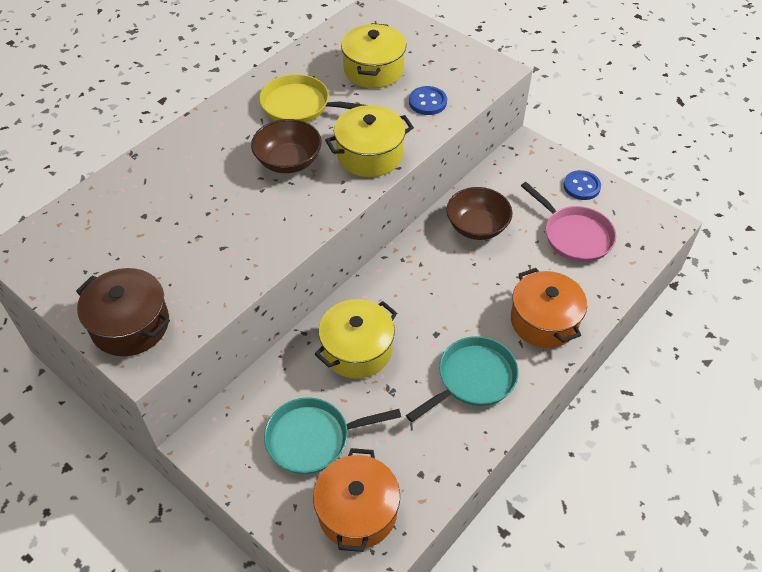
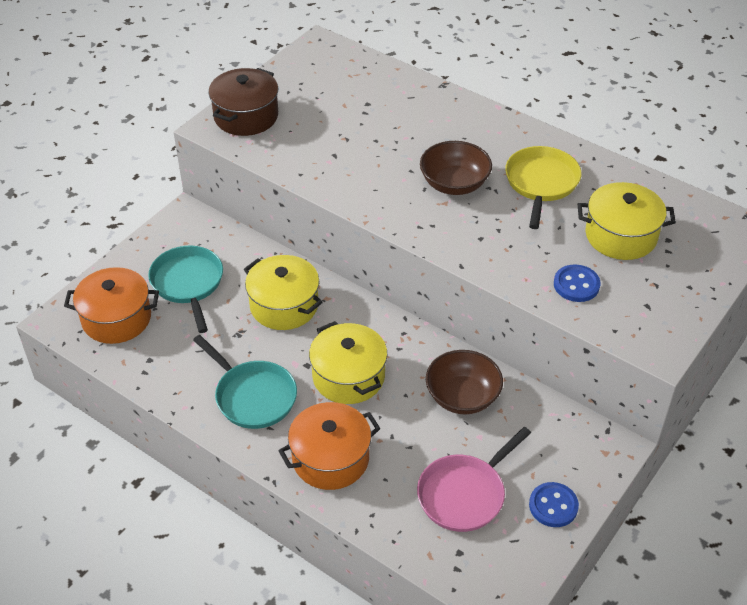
camera: 85 degrees right, 5 degrees down
yellow pot [325,105,414,177] -> yellow pot moved to [309,321,387,404]

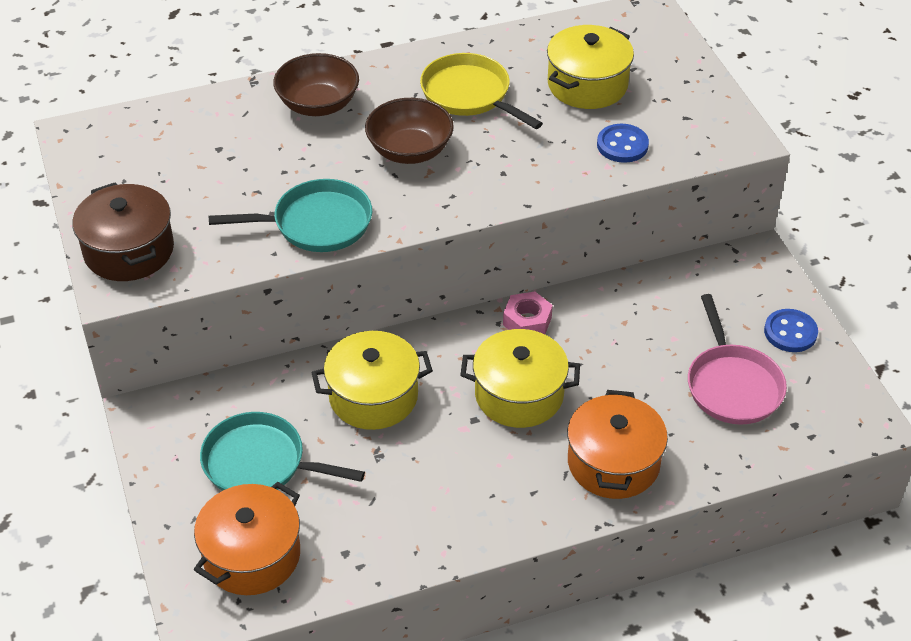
camera: 55 degrees left, 0 degrees up
turquoise pan [193,335,297,429] -> turquoise pan moved to [208,179,372,252]
brown bowl [426,350,503,414] -> brown bowl moved to [273,53,359,116]
none -> pink nut [503,292,553,334]

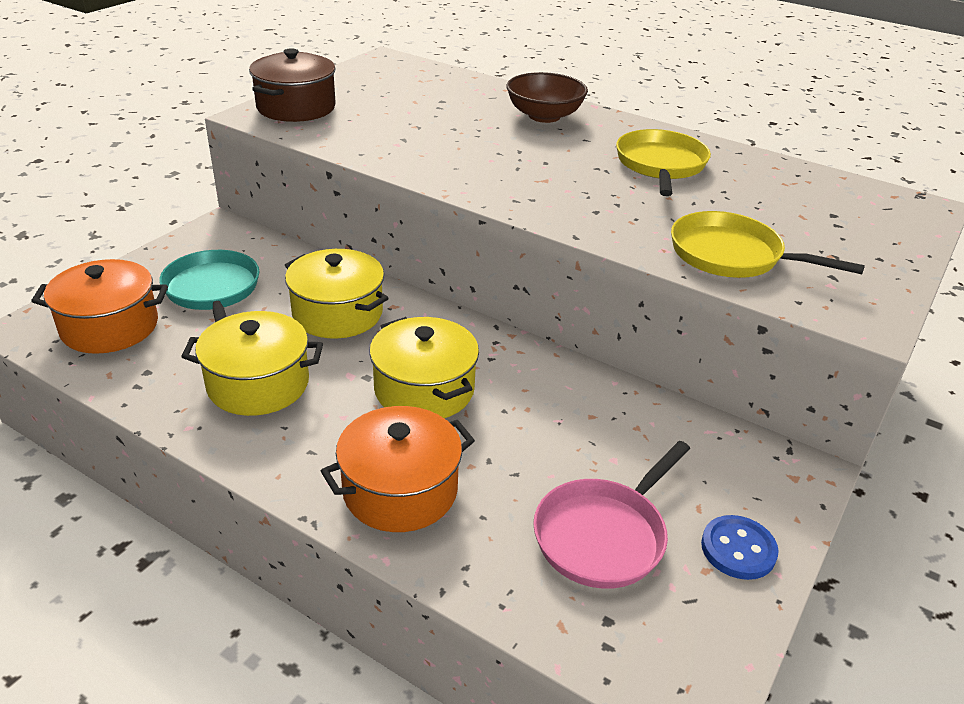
camera: 50 degrees right, 10 degrees down
turquoise pan [208,179,372,252] -> none
brown bowl [365,98,454,164] -> none
pink nut [503,292,553,334] -> none
yellow pot [547,25,634,109] -> yellow pot moved to [181,311,323,416]
blue button [597,124,649,163] -> yellow pan [671,211,865,278]

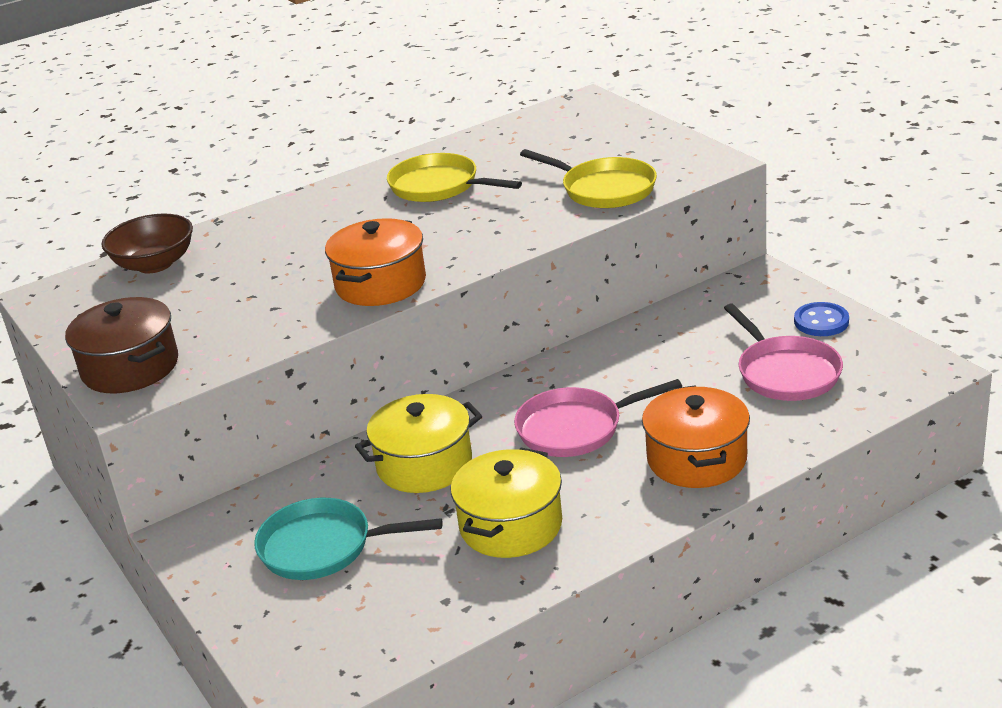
camera: 60 degrees left, 5 degrees down
orange pot [31,259,168,354] -> orange pot moved to [325,218,426,306]
yellow pot [369,317,479,418] -> pink pan [514,379,682,457]
brown bowl [506,72,588,123] -> brown bowl moved to [101,213,193,273]
yellow pan [671,211,865,278] -> yellow pan turned 105 degrees counterclockwise [520,149,657,208]

